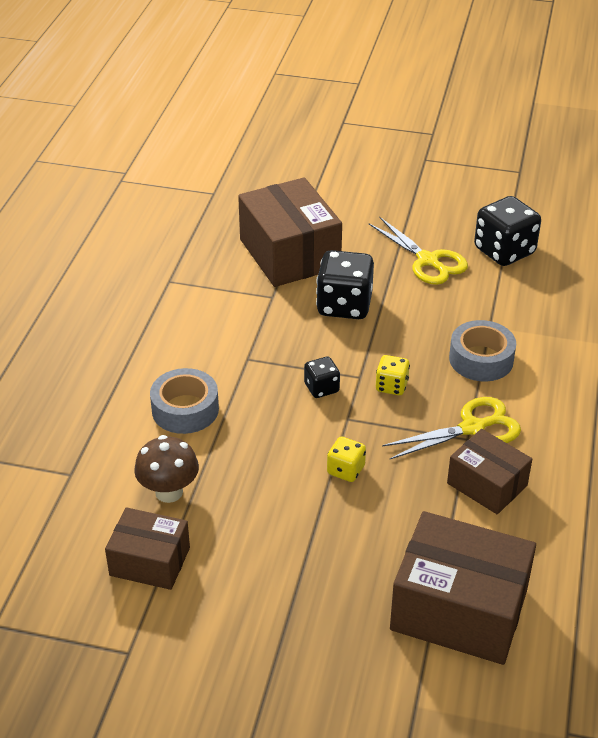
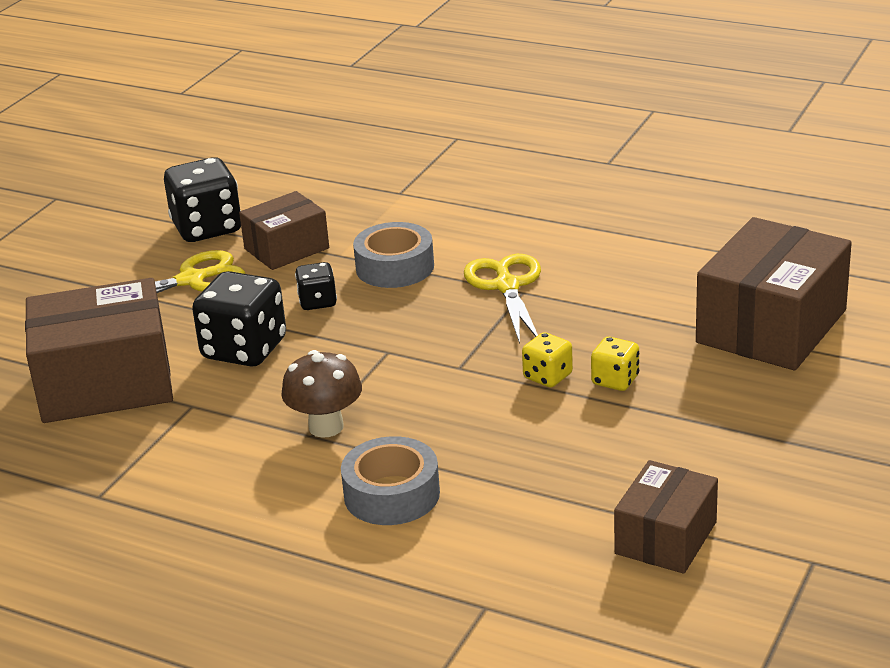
camera: 75 degrees left, 10 degrees down
brown mushroom [134,435,199,503] -> brown mushroom moved to [281,350,362,438]
black dice [304,357,340,398] -> black dice moved to [295,262,337,310]
yellow dice [376,355,410,395] -> yellow dice moved to [591,337,639,391]
brown box [447,429,532,514] -> brown box moved to [239,191,329,270]

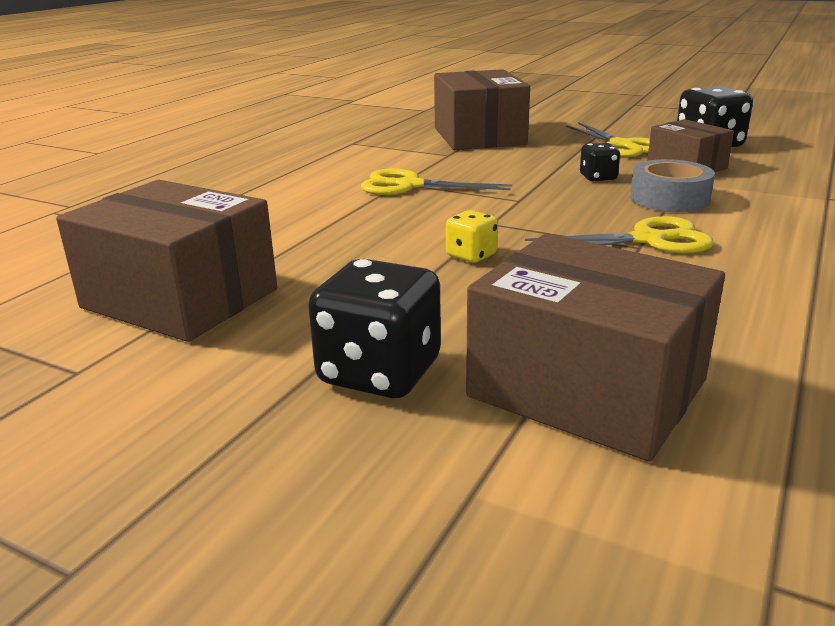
camera: 90 degrees right, 5 degrees down
black dice [192,271,286,367] -> black dice moved to [308,259,441,398]
brown mushroom [281,350,362,438] -> yellow scissors [361,169,512,195]
grey tape [341,436,440,525] -> none
yellow dice [591,337,639,391] -> none
brown box [614,460,718,574] -> brown box [56,180,277,342], size x1.70

